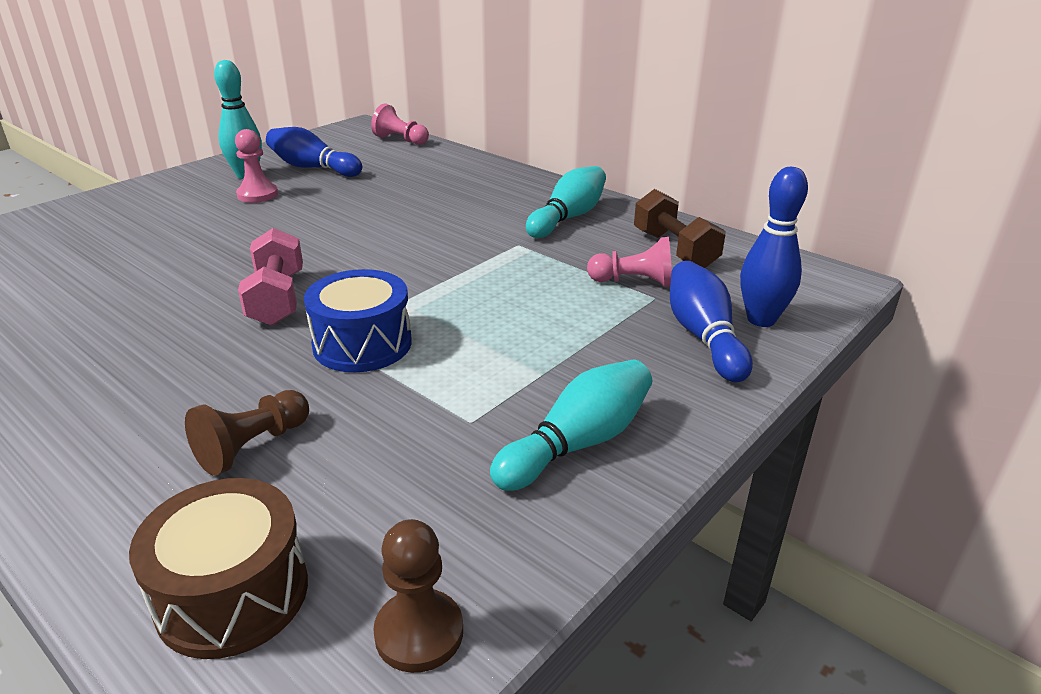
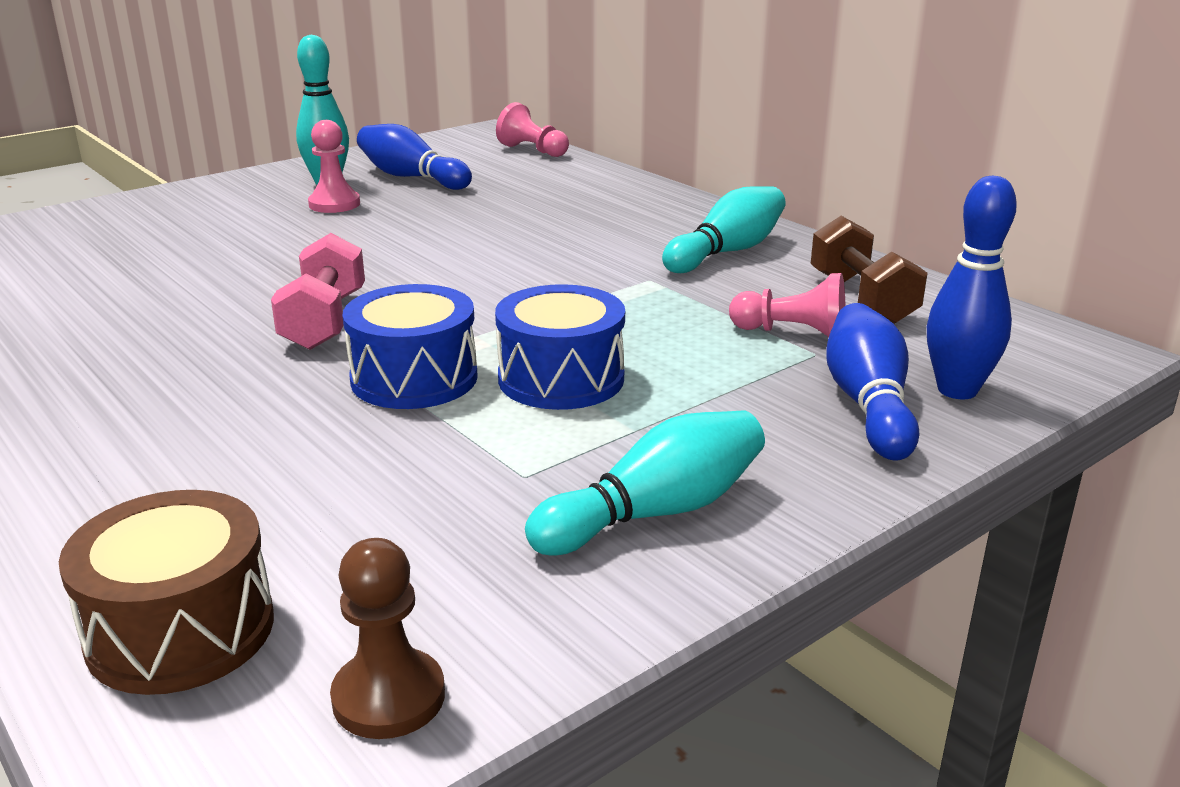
camera: 10 degrees right, 5 degrees down
brown pawn [185,390,309,476] -> none
none -> blue drum [495,284,625,410]

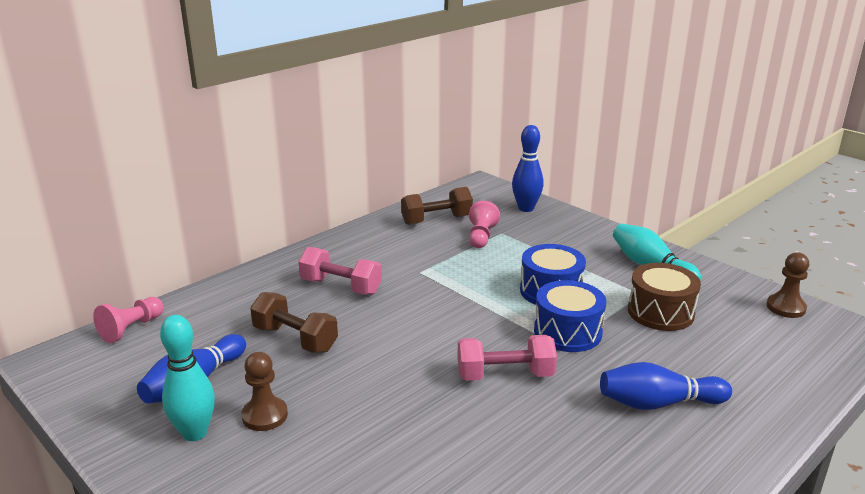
camera: 95 degrees left, 0 degrees up
brown drum [59,490,274,695] -> brown drum moved to [628,263,701,331]
pink pawn [308,120,360,213] -> brown pawn [241,352,288,431]
turquoise bowling pin [662,186,786,273] -> none
blue bowling pin [826,303,919,460] -> blue bowling pin moved to [600,362,732,410]
none -> brown dumbbell [250,292,338,353]
none -> pink dumbbell [299,247,382,295]

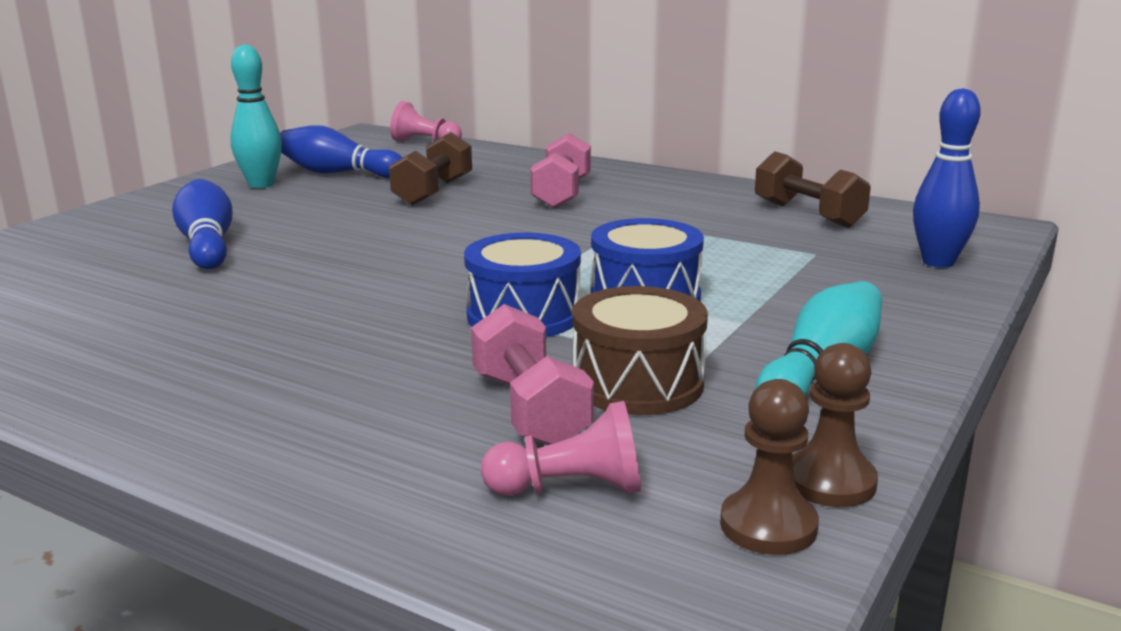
camera: 75 degrees right, 5 degrees down
brown pawn [241,352,288,431] -> brown pawn moved to [792,343,878,507]
pink dumbbell [457,335,557,381] -> pink dumbbell moved to [471,304,594,445]
pink pawn [469,201,500,248] -> pink pawn moved to [481,401,641,496]
blue bowling pin [600,362,732,410] -> blue bowling pin moved to [172,179,233,269]

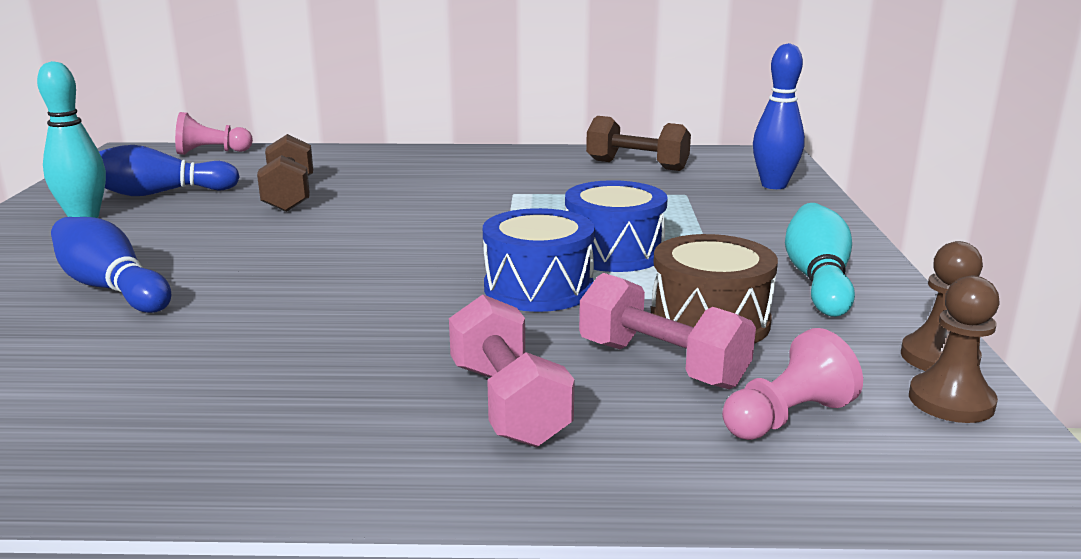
camera: 30 degrees left, 0 degrees up
pink dumbbell [530,133,591,208] -> pink dumbbell moved to [449,295,575,447]

